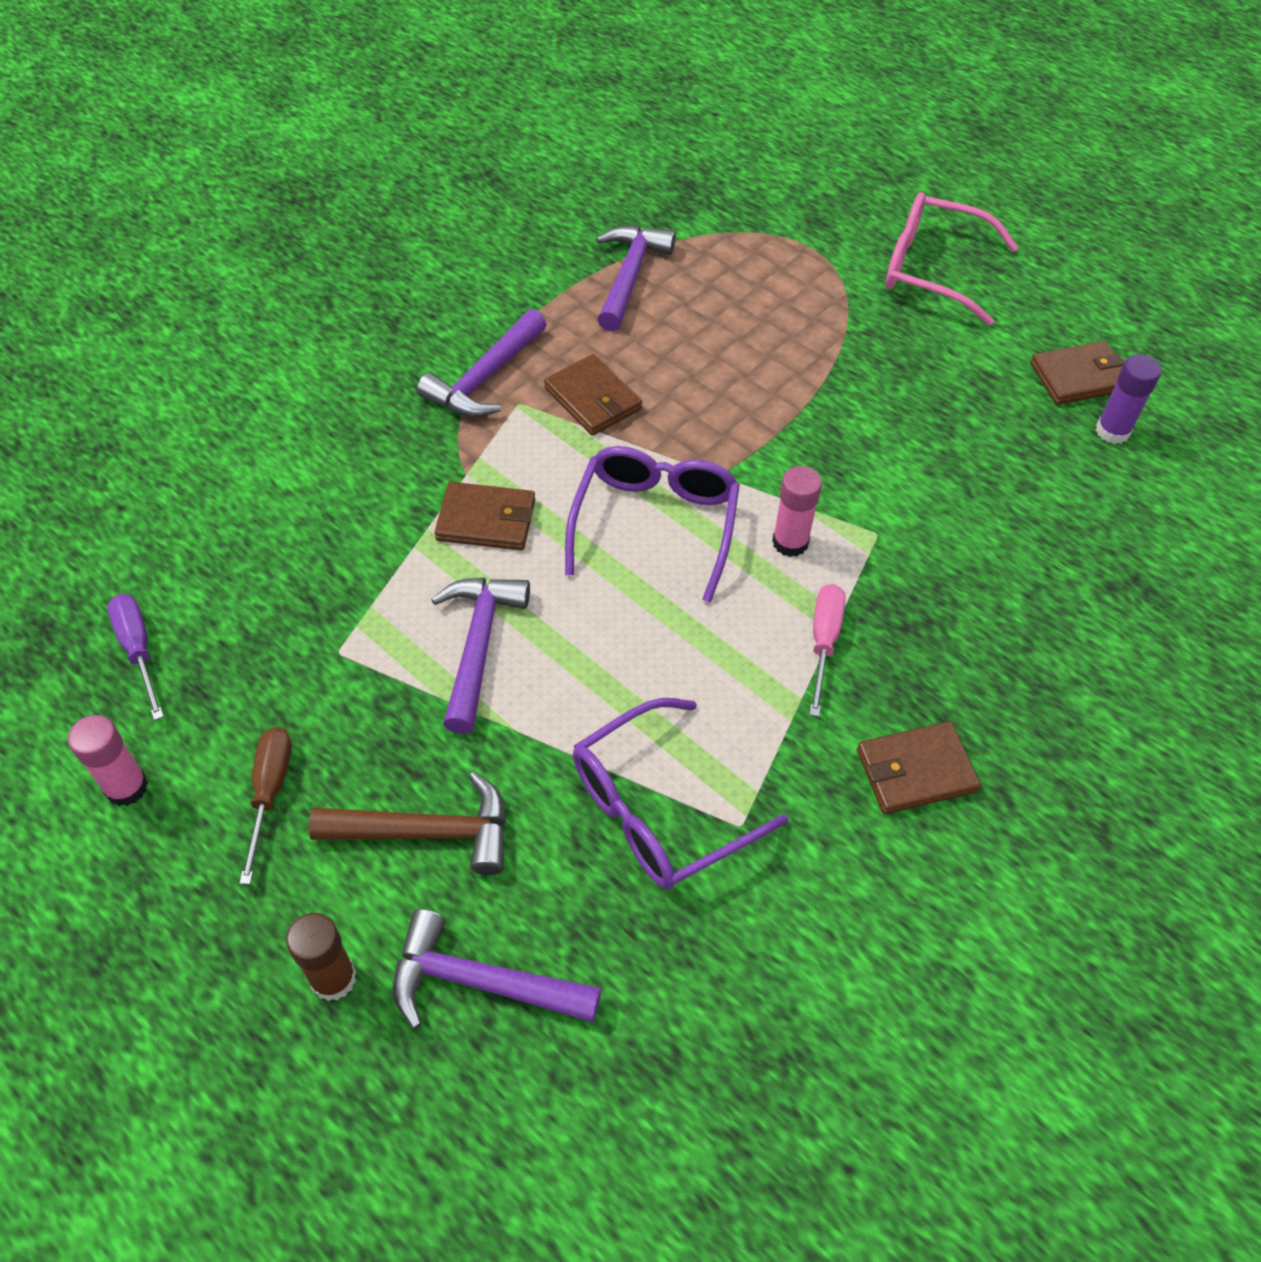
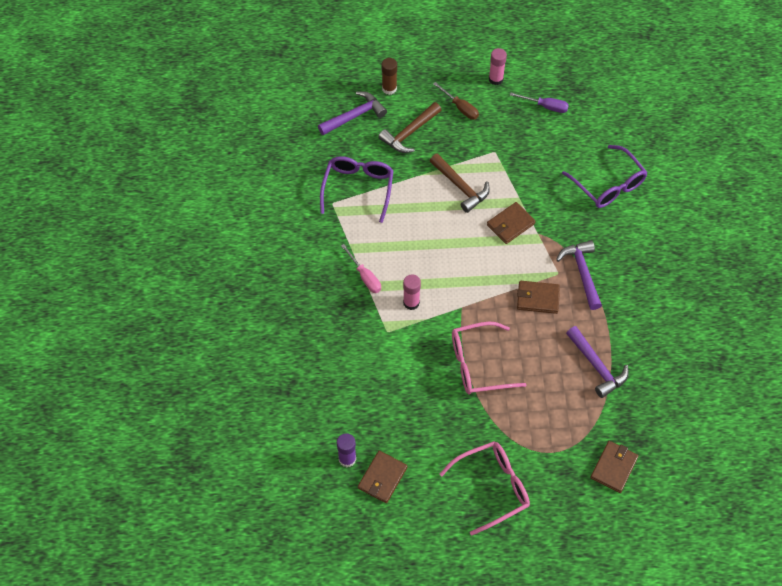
camera: 135 degrees right, 5 degrees up
purple hammer [431,578,530,734] -> brown hammer [430,153,490,213]
purple glasses [565,446,740,603] -> purple glasses moved to [562,145,648,208]
brown wallet [857,721,981,814] -> brown wallet moved to [590,441,639,493]
none -> pink glasses [452,322,526,394]

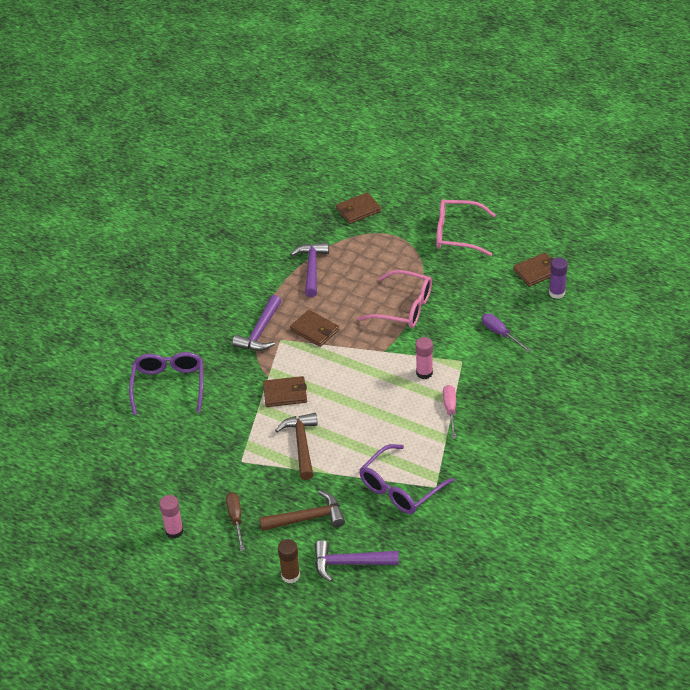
camera: 145 degrees left, 15 degrees down
purple screwdriver [510,92,569,113] -> purple screwdriver moved to [482,314,531,352]

